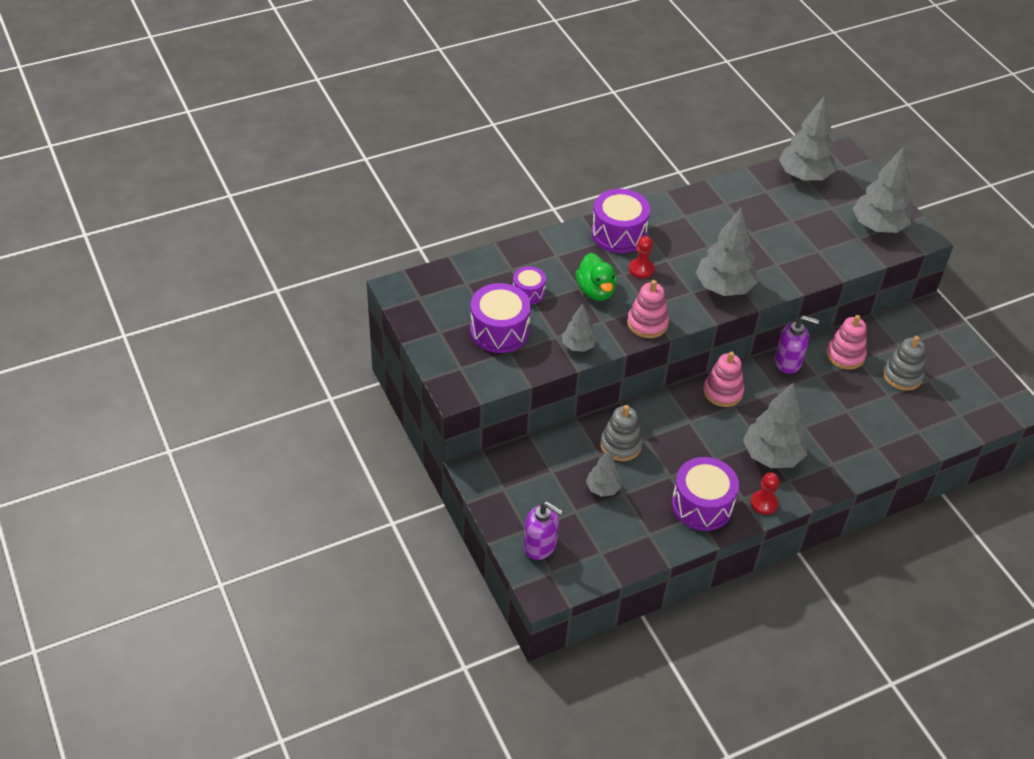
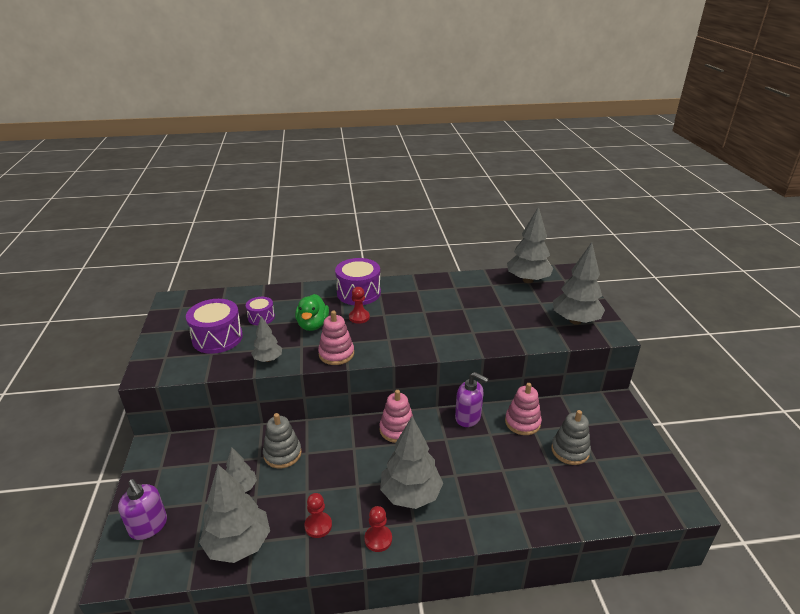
camera: 20 degrees right, 15 degrees down
purple drum [672,457,739,531] -> red pawn [305,493,332,538]
grey tree [696,208,757,296] -> grey tree moved to [199,465,270,563]

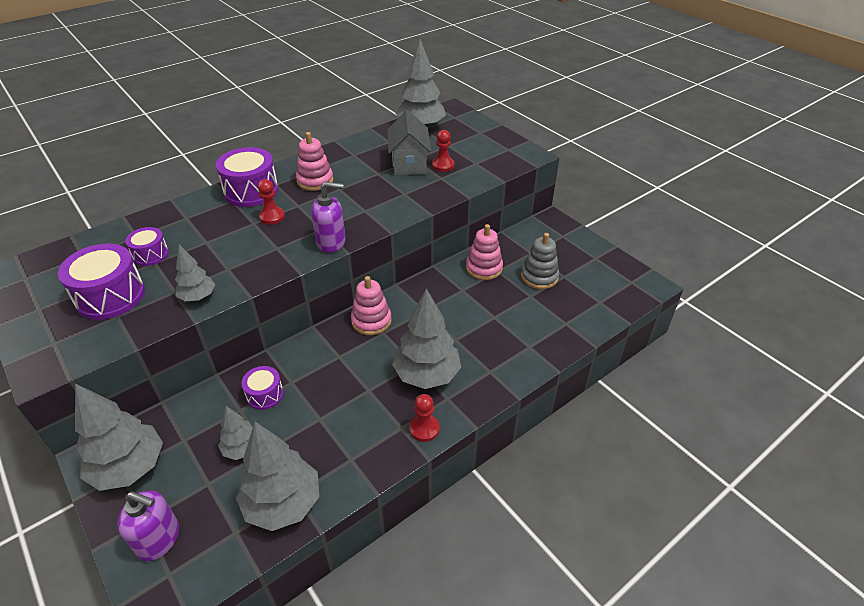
camera: 30 degrees left, 10 degrees up
grey stacking toy [263,413,302,468] -> purple drum [242,366,283,410]
green duck [295,294,329,331] -> none
red pawn [305,493,332,538] -> red pawn moved to [432,130,454,172]
pink stacking toy [318,311,354,365] -> pink stacking toy moved to [296,132,334,191]
purple soap dispenser [455,372,488,427] -> purple soap dispenser moved to [311,181,346,253]
grey tree [553,242,605,325] -> grey tree moved to [75,383,163,491]
none -> grey house [387,110,431,176]

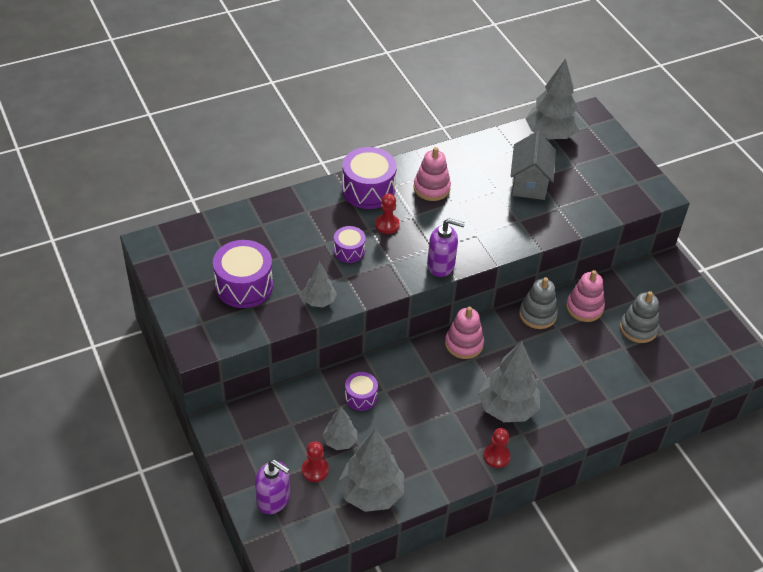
camera: 10 degrees right, 5 degrees up
grey tree [75,383,163,491] -> none
purple drum [125,227,169,266] -> purple drum moved to [334,226,366,263]
red pawn [432,130,454,172] -> red pawn moved to [302,441,329,482]
none -> grey stacking toy [519,277,558,329]

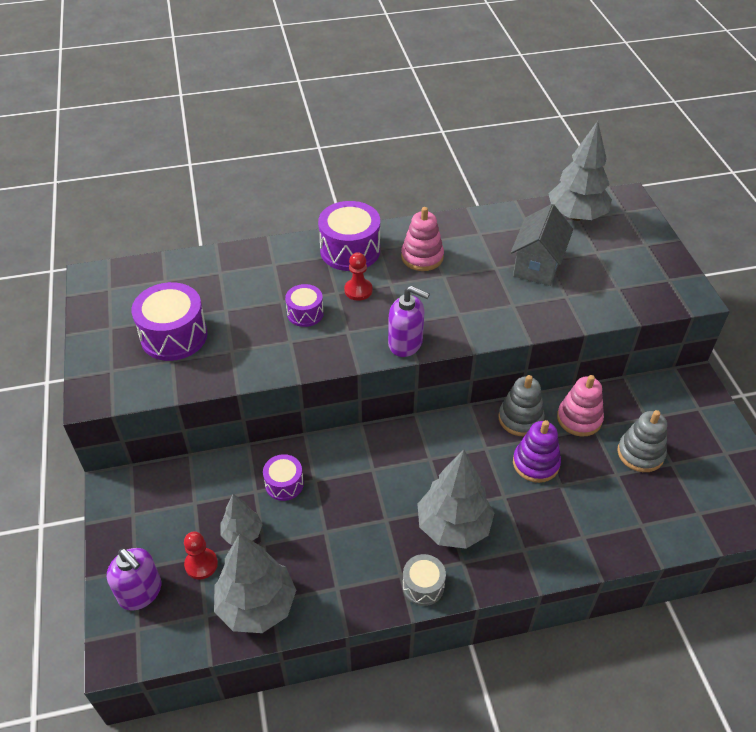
camera: 15 degrees right, 0 degrees up
grey tree [303,261,337,307] -> none
pink stacking toy [445,307,484,359] -> none
red pawn [483,428,510,468] -> grey drum [402,554,446,606]
none -> purple stacking toy [513,420,561,483]

